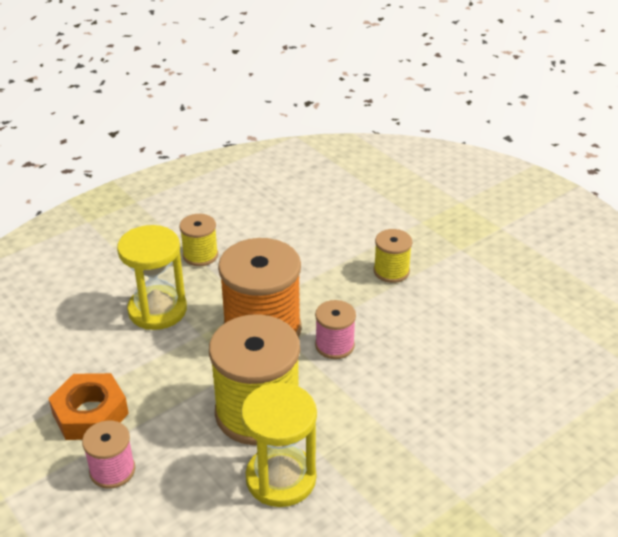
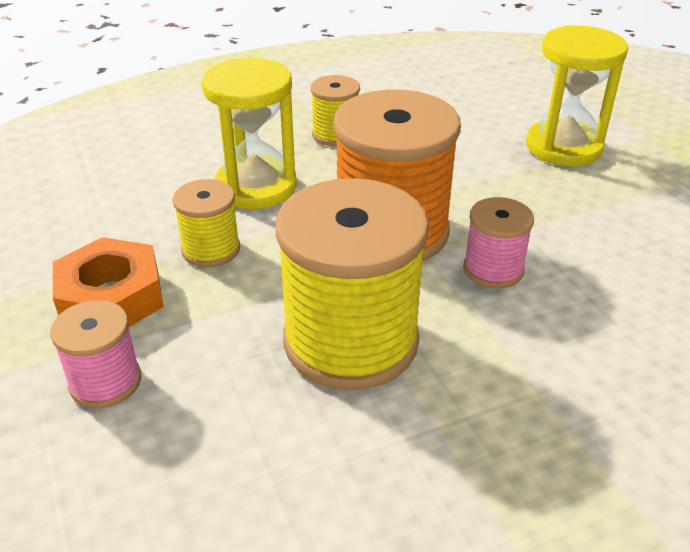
camera: 15 degrees right, 0 degrees up
yellow hourglass [241,382,317,507] -> yellow hourglass moved to [526,25,628,166]
yellow spool [374,229,412,283] -> yellow spool moved to [172,179,240,267]

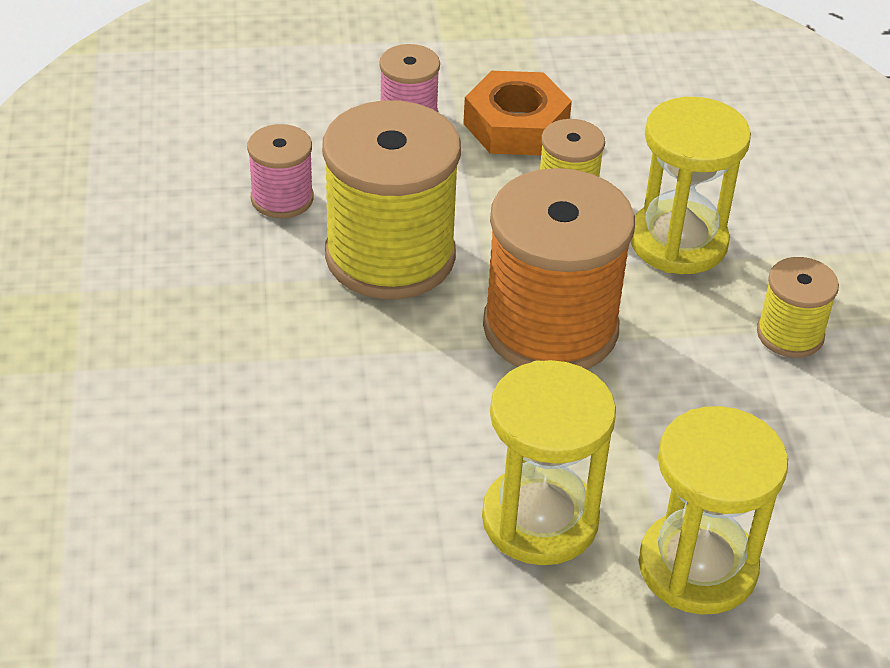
camera: 105 degrees right, 5 degrees up
pink spool [463,197,534,288] -> pink spool moved to [247,124,314,218]
none -> yellow hourglass [482,360,616,565]

